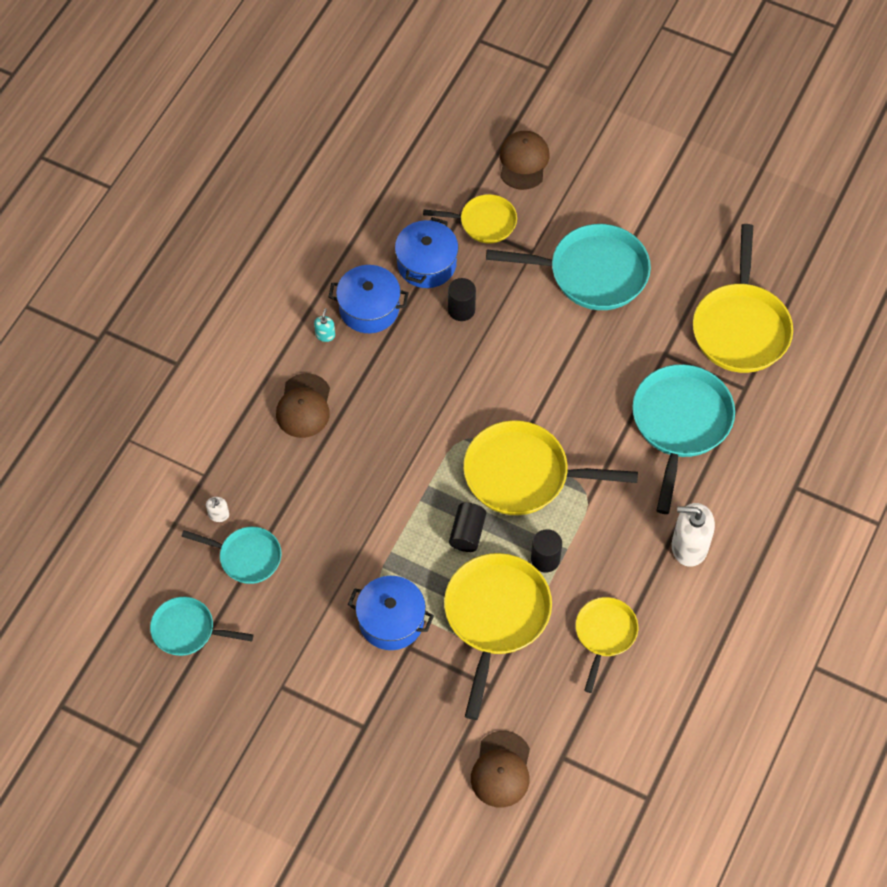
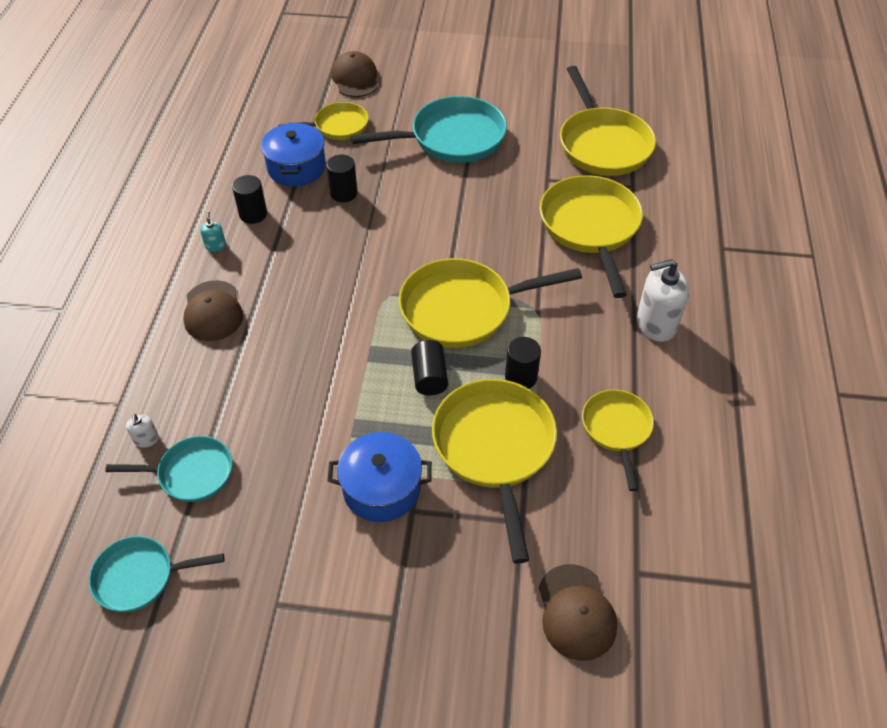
camera: 20 degrees left, 10 degrees down
blue pot [329,265,409,333] -> black cylinder [232,175,267,224]
turquoise pan [632,364,735,514] -> yellow pan [540,175,643,298]

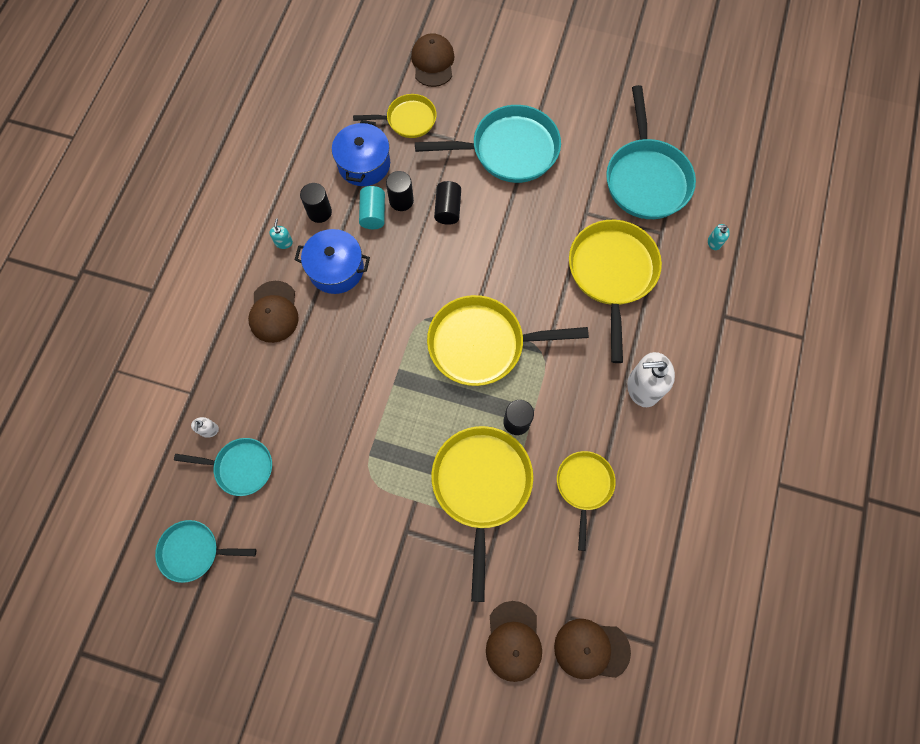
camera: 10 degrees right, 20 degrees up
blue pot [328,432,432,522] -> blue pot moved to [295,229,370,294]
black cylinder [411,340,448,396] -> black cylinder moved to [434,181,461,225]
yellow pan [560,66,656,176] -> turquoise pan [606,85,696,219]
none -> turquoise cylinder [359,186,385,229]
none -> brown cap [554,619,631,679]
none -> turquoise soap dispenser [708,224,730,250]

